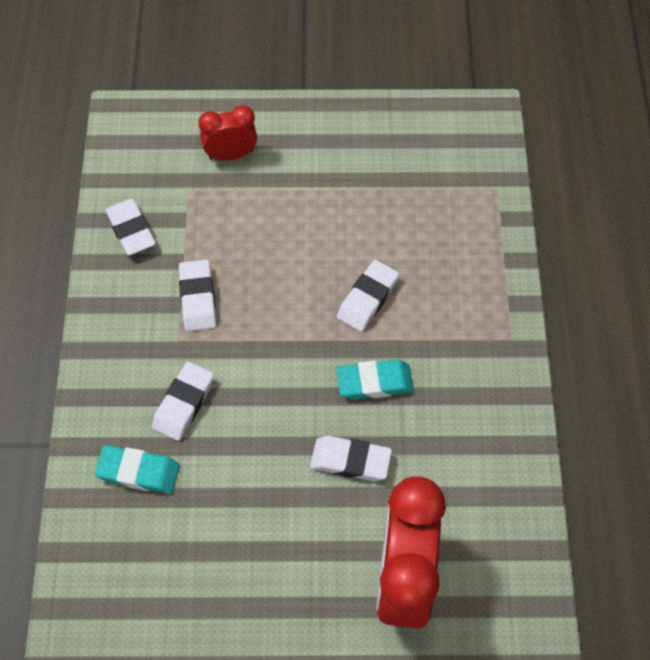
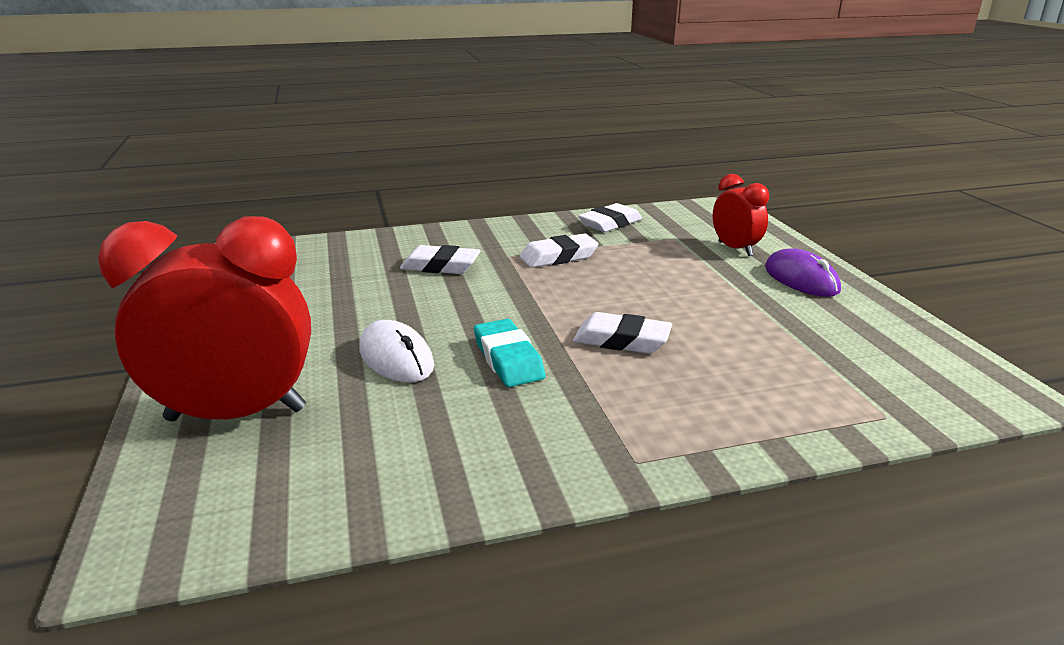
camera: 75 degrees right, 35 degrees down
turquoise eraser [95,445,180,494] -> none
white eraser [310,436,392,481] -> white mouse [359,320,434,382]
none -> purple mouse [765,248,841,297]

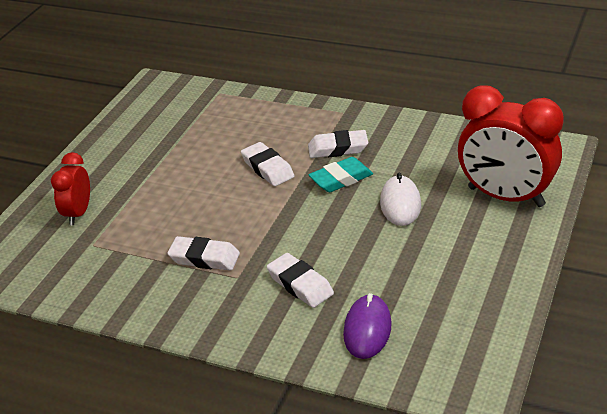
camera: 140 degrees left, 10 degrees up
turquoise eraser [474,319,545,387] -> turquoise eraser turned 45 degrees clockwise [309,157,373,192]
white eraser [578,203,642,232] -> white eraser moved to [308,130,368,158]
purple mouse [765,248,841,297] -> purple mouse moved to [343,293,392,359]

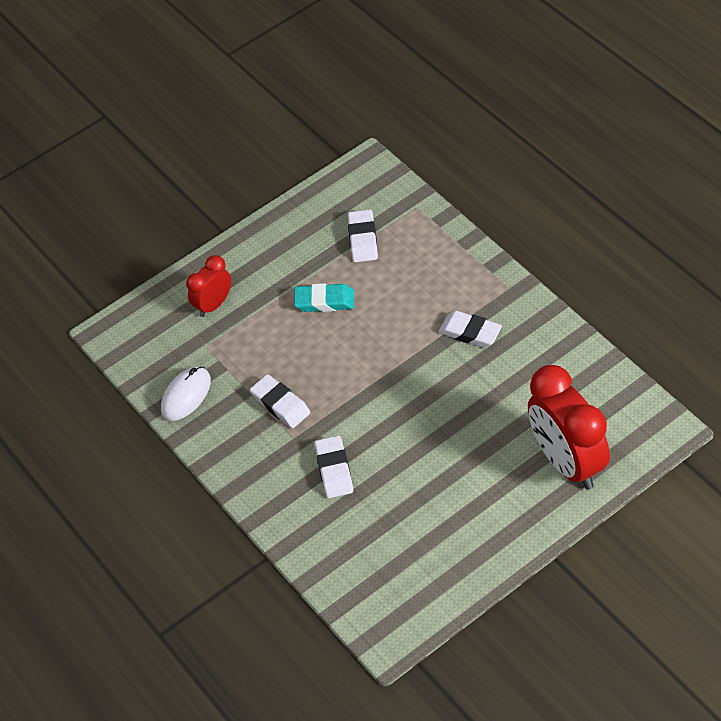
camera: 35 degrees right, 15 degrees up
white eraser [241,142,294,186] -> white eraser moved to [348,209,378,262]
turquoise eraser [309,157,373,192] -> turquoise eraser moved to [294,283,354,312]
purple mouse [343,293,392,359] -> none
white mouse [380,173,421,226] -> white mouse moved to [161,367,211,421]

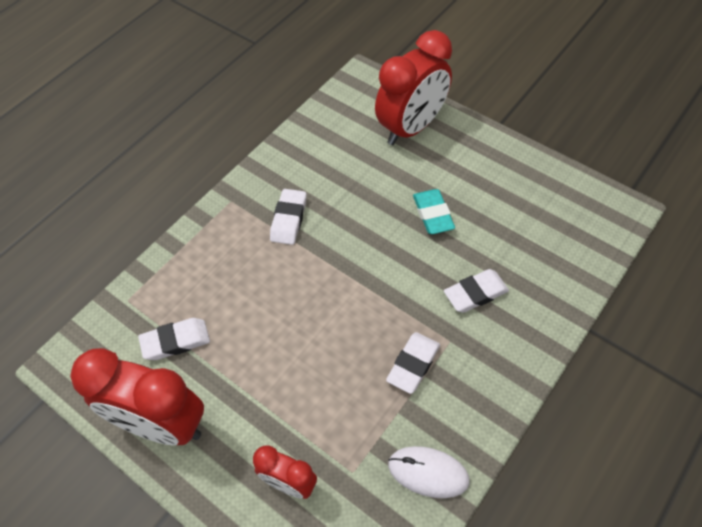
camera: 110 degrees left, 5 degrees up
turquoise eraser [294,283,354,312] -> turquoise eraser moved to [413,189,455,234]
none -> red clock [70,348,204,445]

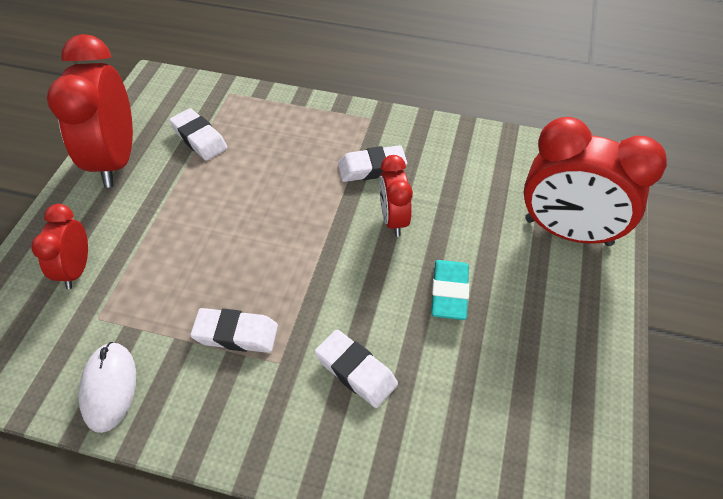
camera: 65 degrees right, 5 degrees down
turquoise eraser [413,189,455,234] -> turquoise eraser turned 45 degrees counterclockwise [431,260,469,320]
none -> red clock [379,155,413,237]

